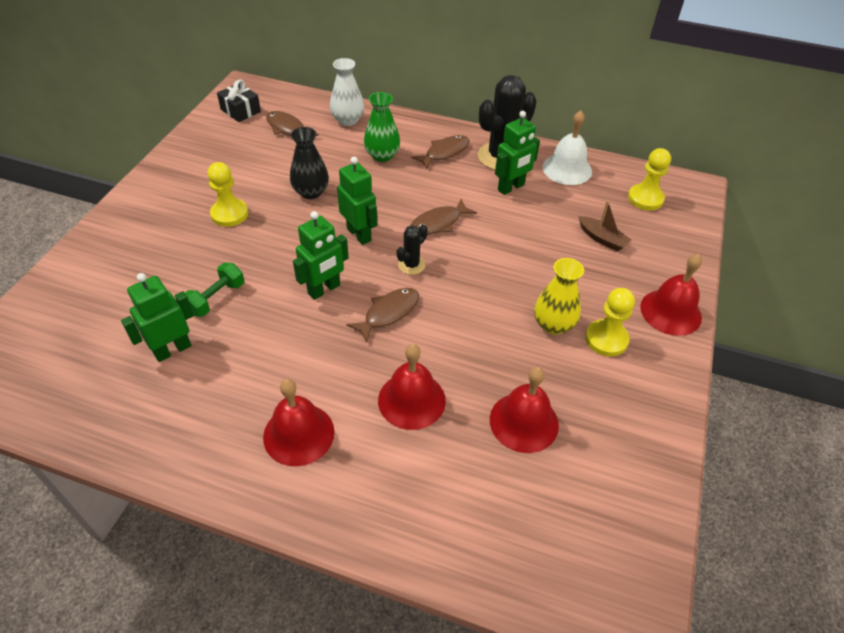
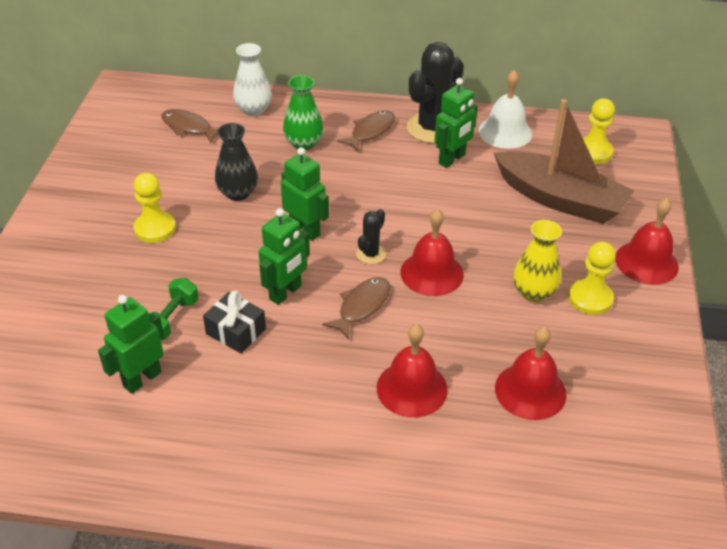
camera: 10 degrees left, 5 degrees down
black gift [217,79,261,122] -> black gift moved to [203,291,266,353]
red bell [263,379,335,466] -> red bell moved to [401,208,464,296]
brown fish [410,199,477,235] -> none
brown boat [578,200,631,251] -> brown boat [494,99,634,224], size x2.33

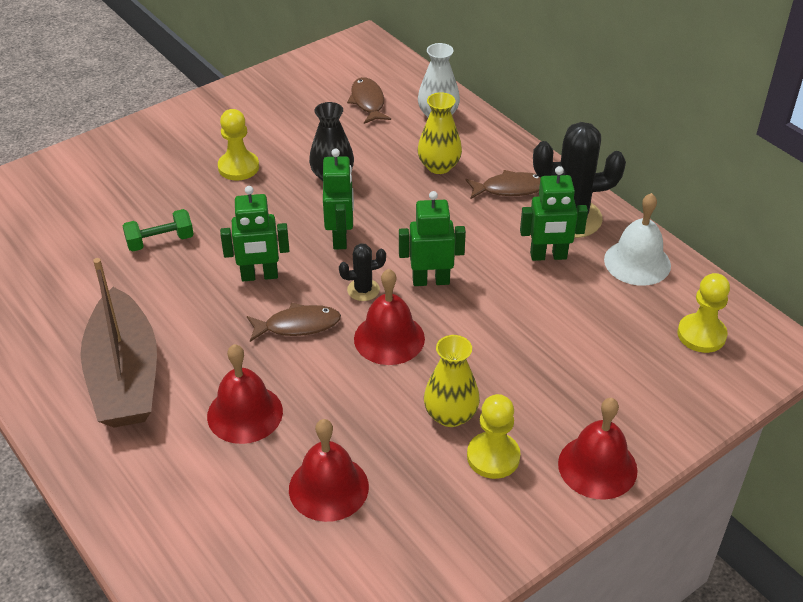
camera: 45 degrees right, 0 degrees up
green robot [98,295,164,394] -> green robot moved to [399,191,466,286]
black gift [203,291,266,353] -> none
green vase [283,75,323,150] -> yellow vase [418,92,462,174]
brown boat [494,99,634,224] -> brown boat moved to [80,258,157,428]

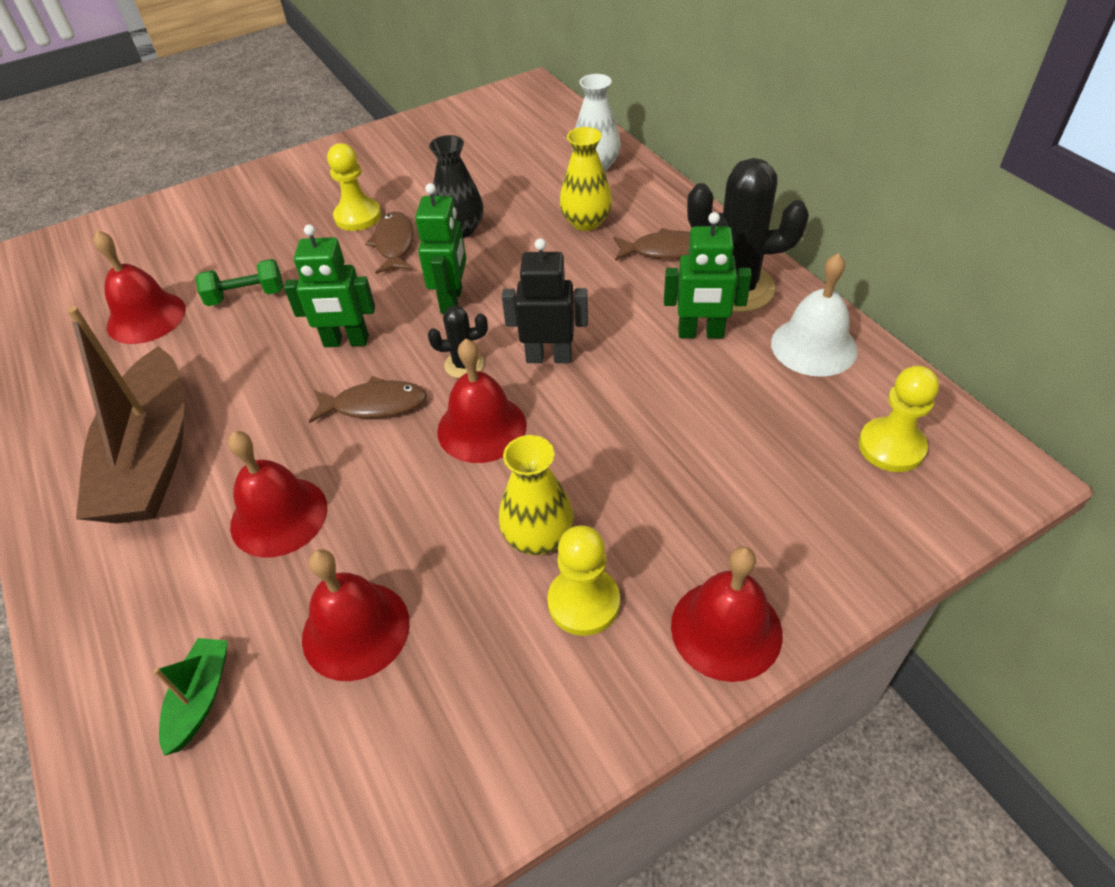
camera: 10 degrees right, 5 degrees up
brown fish [347,77,391,124] -> brown fish moved to [365,211,414,274]
green robot [399,191,466,286] -> black robot [502,238,588,363]
none -> red bell [93,230,186,344]
none -> green boat [153,638,228,756]

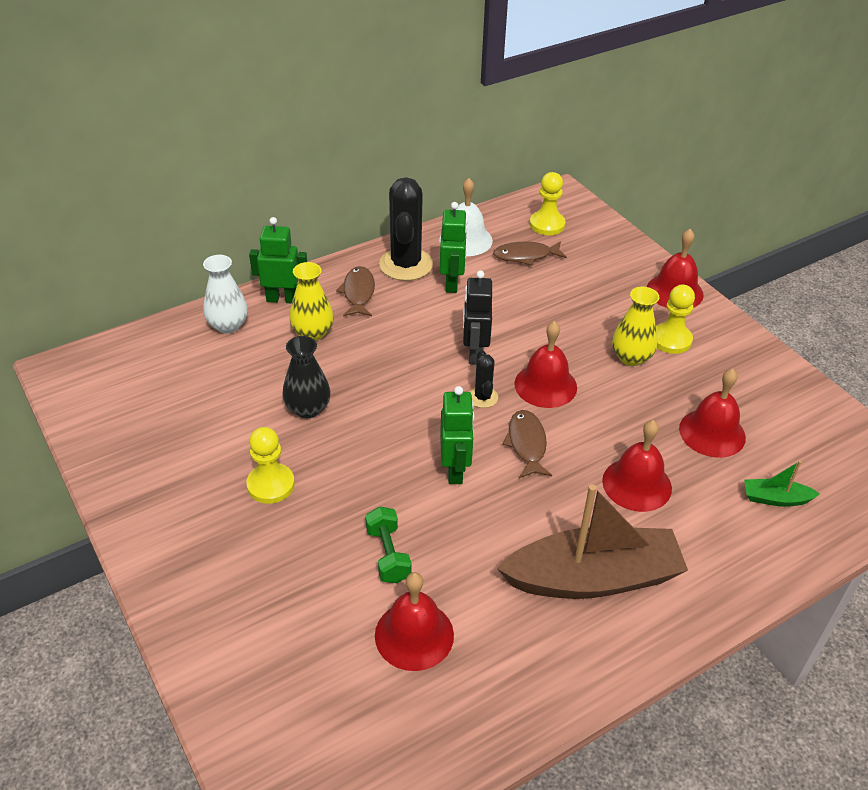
camera: 95 degrees left, 5 degrees down
brown fish [365,211,414,274] -> brown fish moved to [493,241,567,266]
green robot [415,183,466,314] -> green robot moved to [249,217,307,304]

